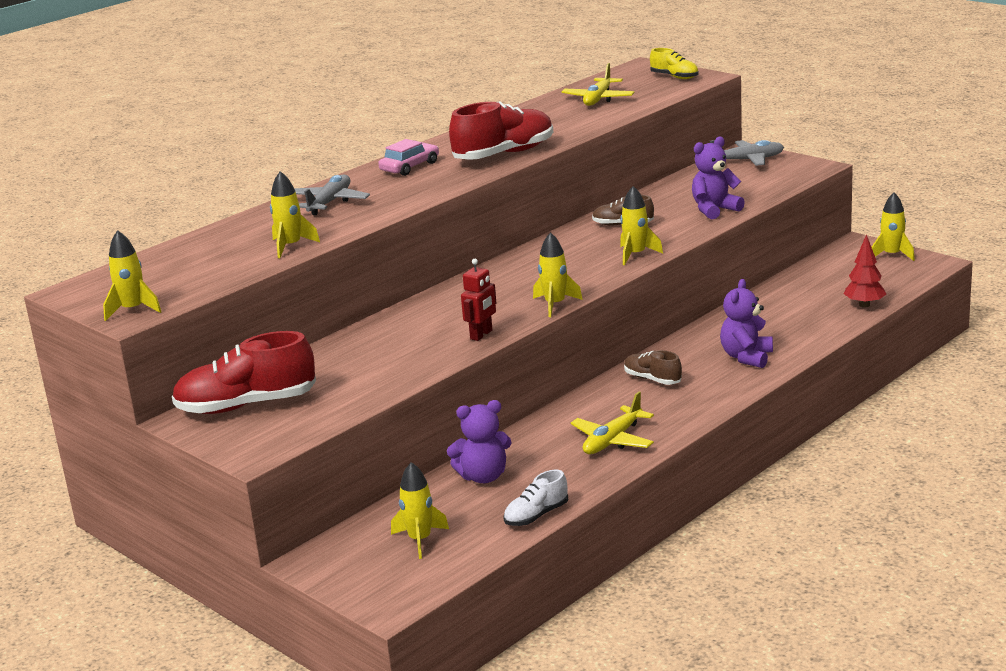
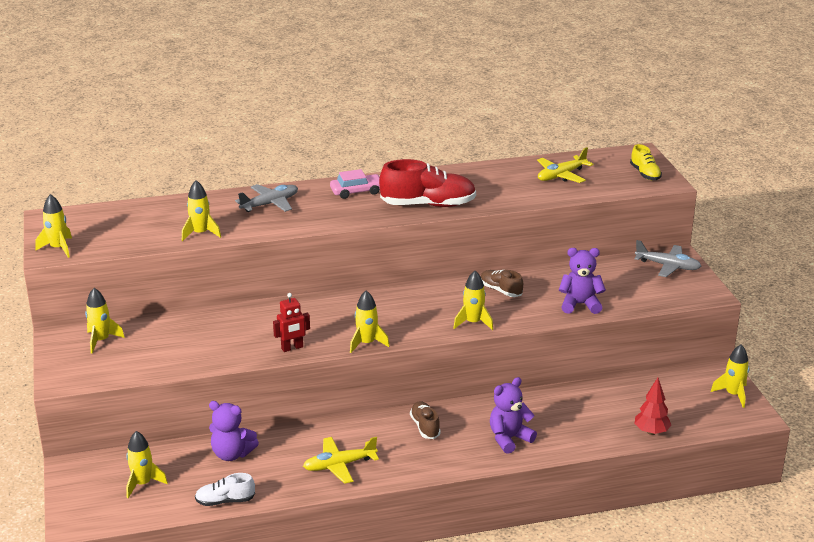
camera: 30 degrees right, 5 degrees up
red shoe [172,331,316,414] -> yellow rocket [85,288,125,354]

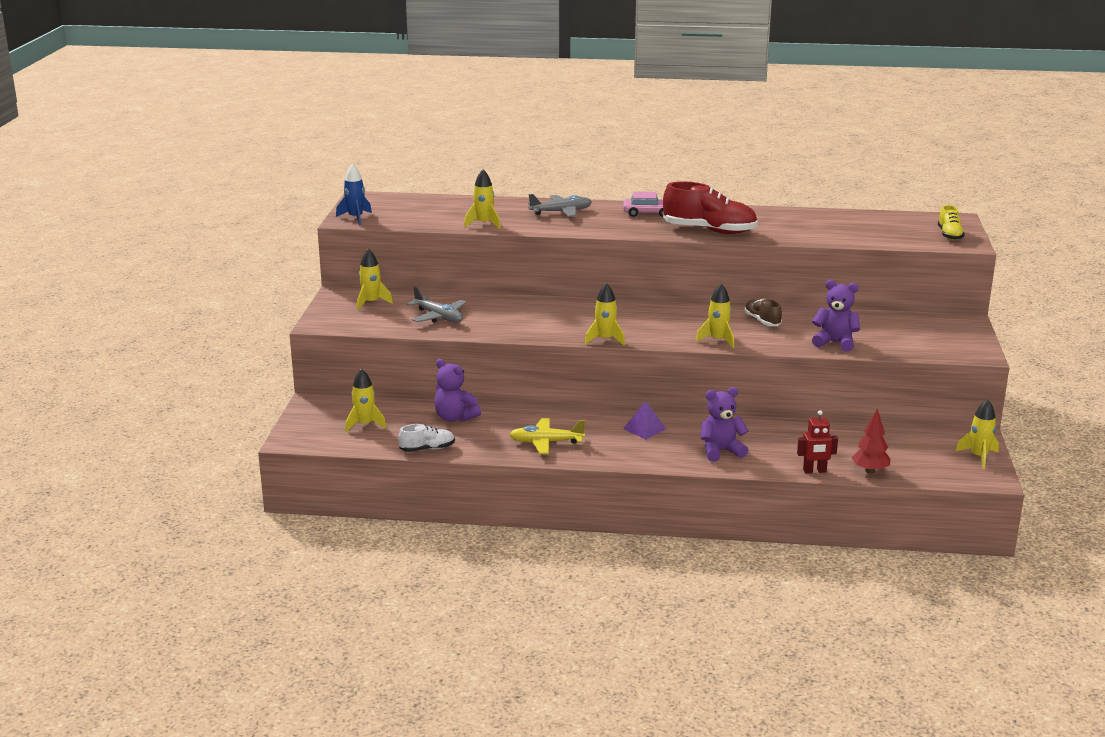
camera: 20 degrees right, 5 degrees down
yellow rocket [35,194,72,258] -> blue rocket [336,164,372,225]
white shoe [195,473,255,506] -> white shoe turned 150 degrees clockwise [399,424,455,452]
red robot [273,293,310,352] -> red robot moved to [797,410,838,473]
brown shoe [410,401,441,439] -> purple pyramid [623,401,666,439]
yellow plane [537,147,593,183] -> none
grey plane [634,240,701,277] -> grey plane moved to [407,286,467,323]

